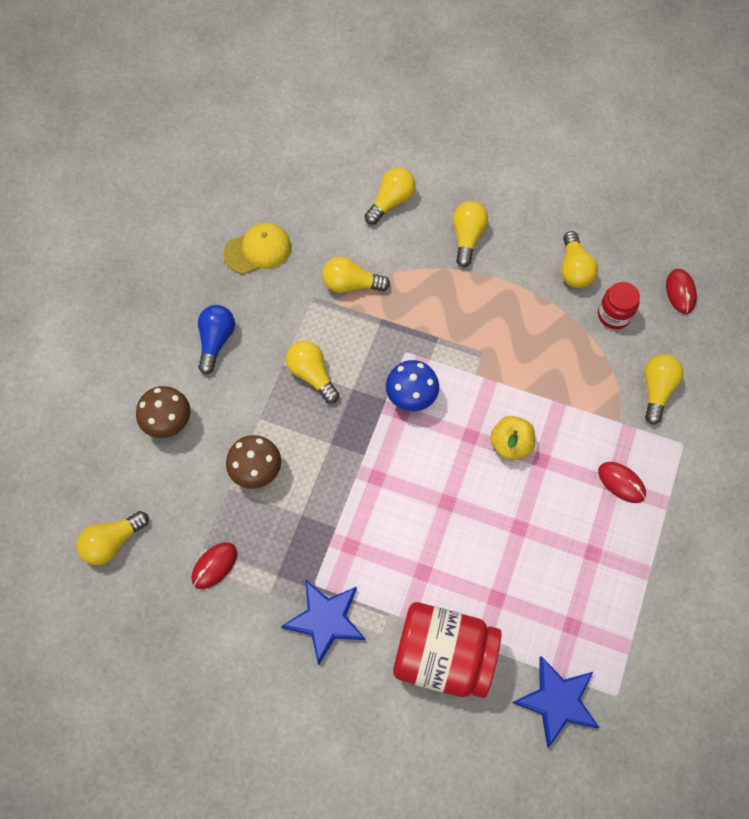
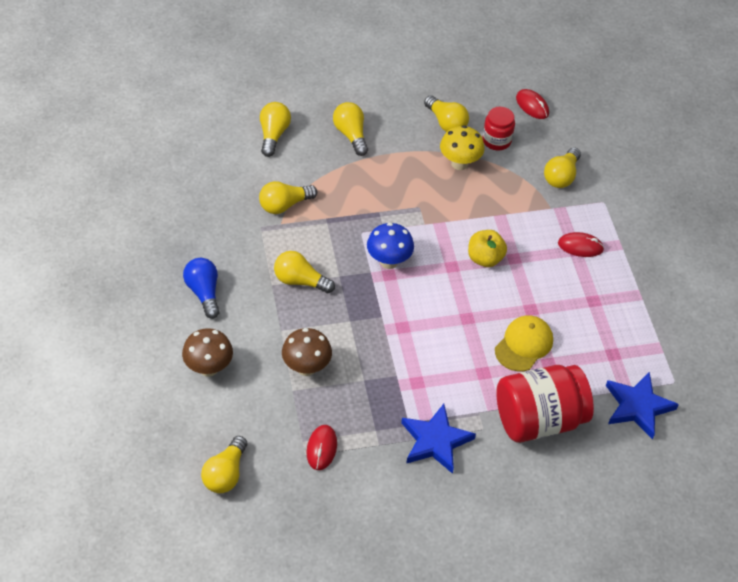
camera: 35 degrees left, 15 degrees down
yellow cap [223,223,291,274] -> yellow cap moved to [495,315,553,371]
yellow light bulb [644,354,684,425] -> yellow light bulb turned 135 degrees counterclockwise [544,147,581,188]
none -> yellow mushroom [440,125,484,170]

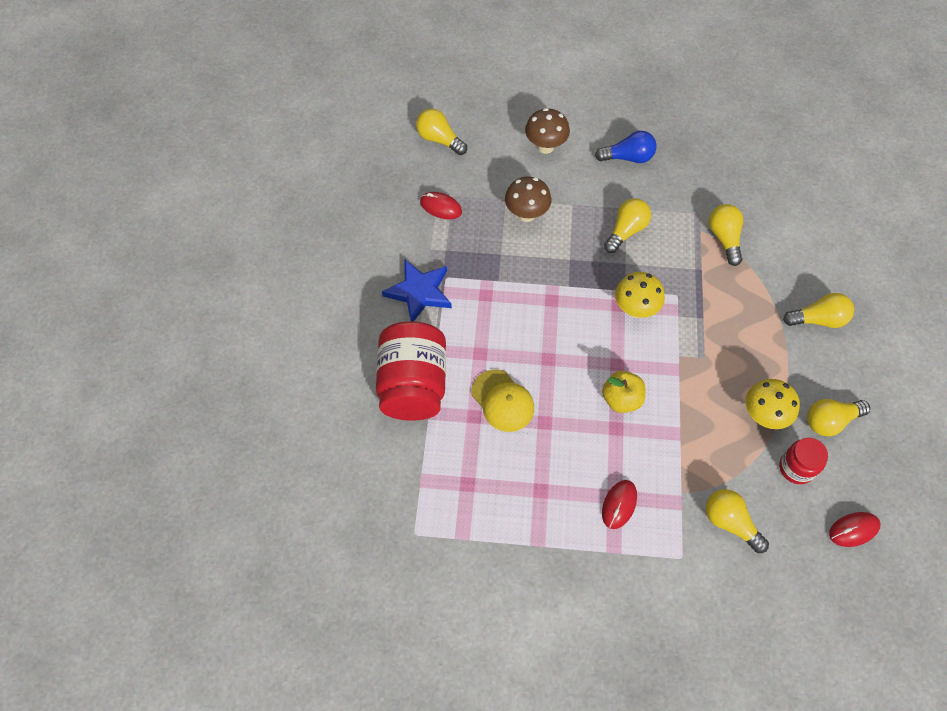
camera: 110 degrees right, 10 degrees up
yellow light bulb [260,102,291,157] -> none
blue mushroom [367,222,414,269] -> yellow mushroom [615,272,665,318]
blue star [606,371,679,440] -> none

